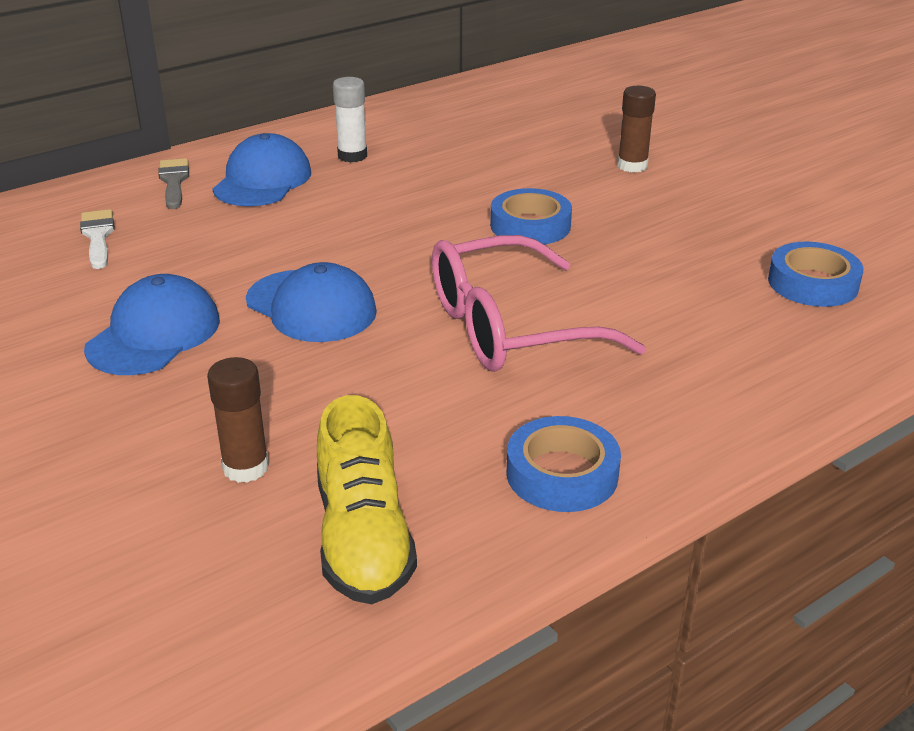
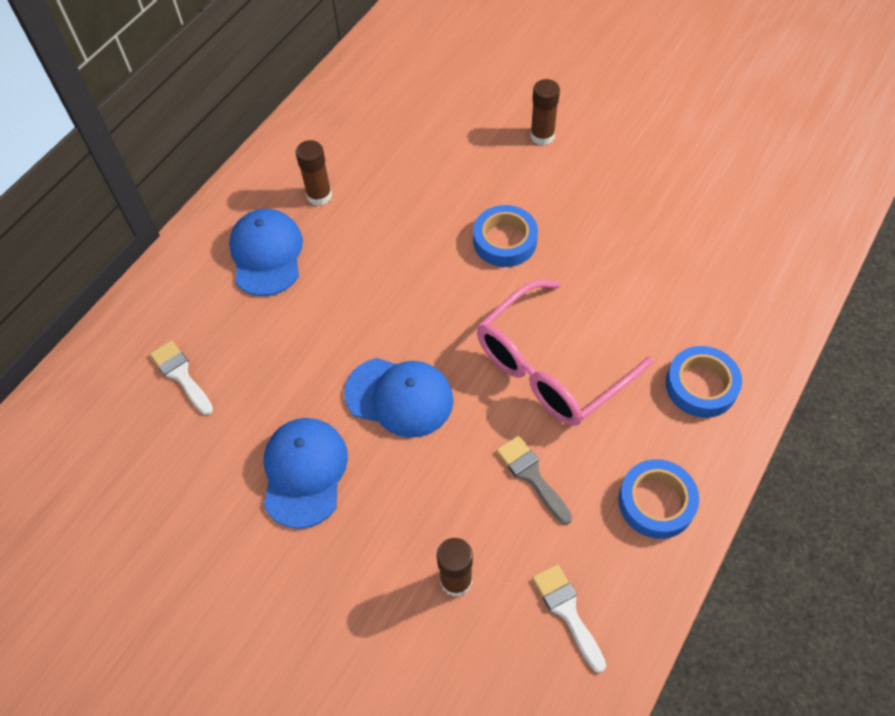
camera: 20 degrees left, 25 degrees up
grey brush [158,158,189,209] -> grey brush moved to [497,436,572,524]
yellow shoe [317,395,417,604] -> white brush [533,564,606,673]
white glue stick [333,77,367,162] -> brown glue stick [296,140,332,206]
blue tape [768,242,864,307] -> blue tape moved to [666,346,742,418]

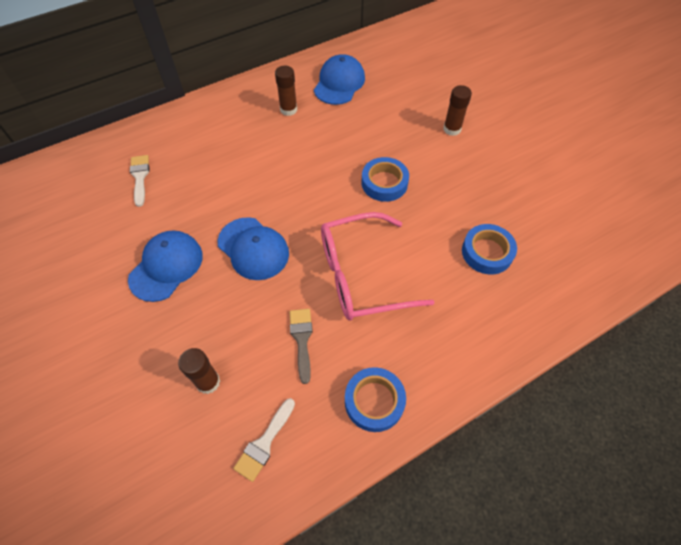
camera: 25 degrees right, 0 degrees up
blue cap [229,209,303,296] -> blue cap moved to [314,54,365,105]
white brush [533,564,606,673] -> white brush turned 150 degrees counterclockwise [233,398,295,482]
blue tape [666,346,742,418] -> blue tape moved to [462,224,517,274]

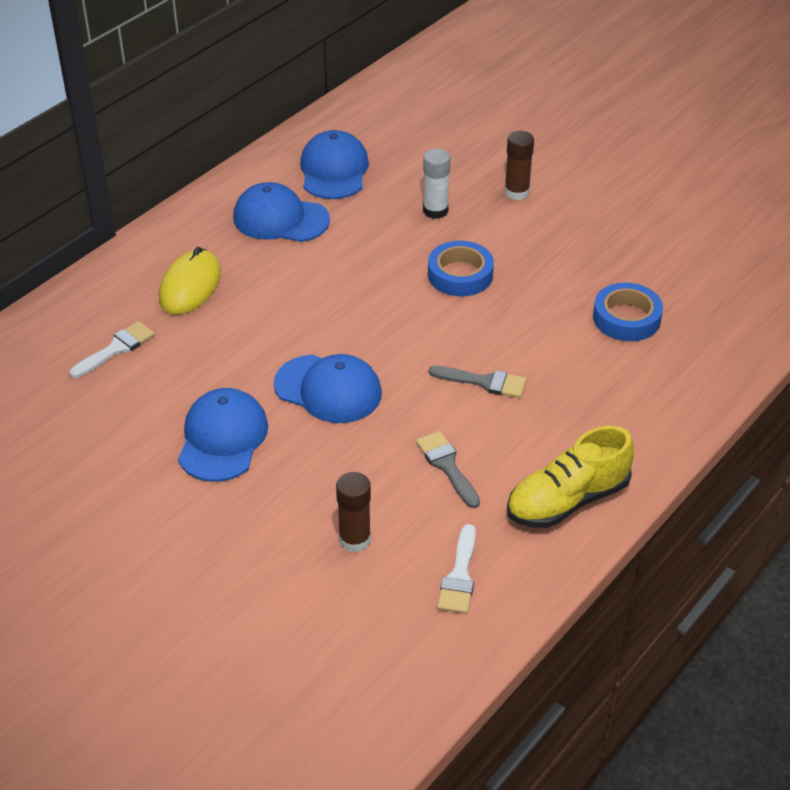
camera: 20 degrees left, 15 degrees down
white brush [130,155,149,207] -> white brush turned 75 degrees clockwise [69,321,155,378]
brown glue stick [275,66,297,116] -> blue cap [233,182,330,242]
pink glasses [321,212,435,320] -> grey brush [429,366,527,398]
blue tape [345,367,406,432] -> yellow shoe [507,426,634,528]
none -> yellow mouse [159,247,221,315]
none -> white glue stick [423,149,450,219]

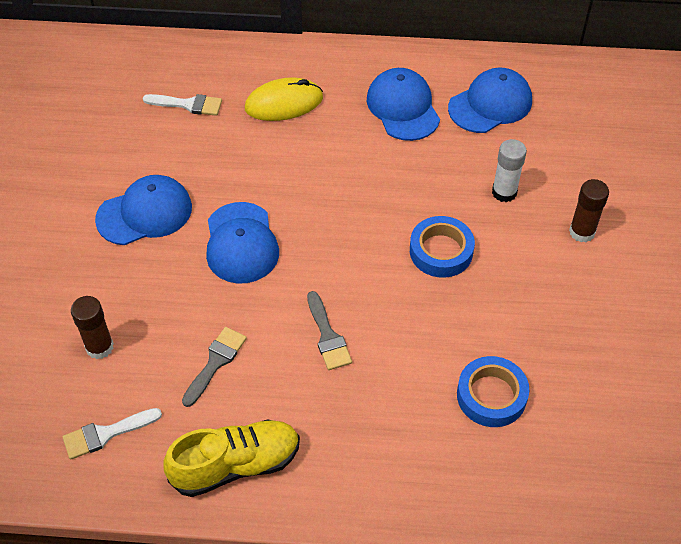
camera: 55 degrees right, 10 degrees up
yellow shoe [507,426,634,528] -> yellow shoe turned 135 degrees clockwise [163,419,300,497]

